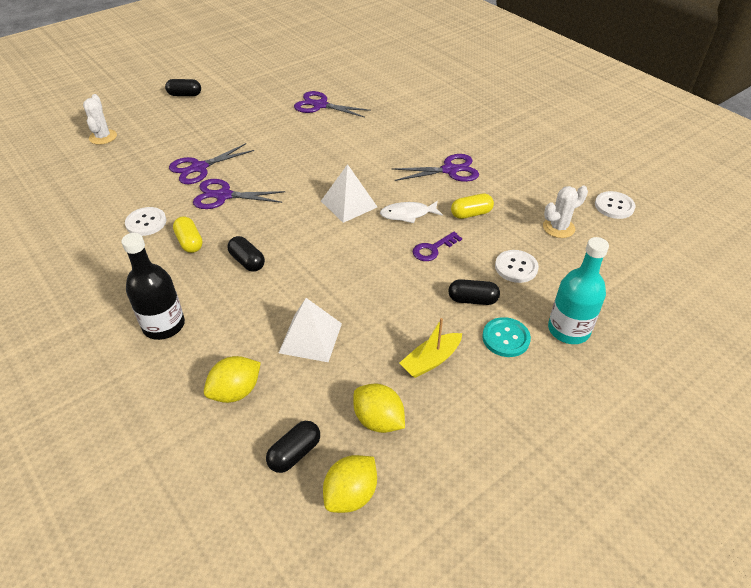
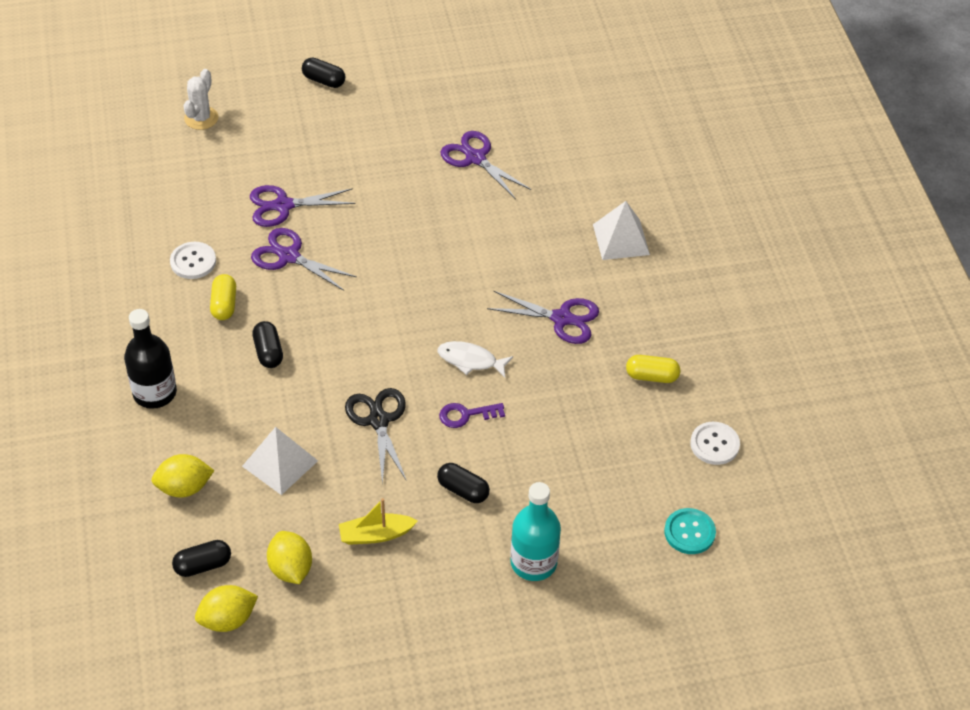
camera: 25 degrees right, 5 degrees up
white pyramid [321,164,377,223] -> white pyramid moved to [593,201,650,260]
yellow capsule [451,193,494,219] -> yellow capsule moved to [626,355,680,383]
turquoise button [482,317,531,357] -> turquoise button moved to [664,508,716,554]
white button [495,250,539,283] -> none
white cactus [543,186,588,238] -> none
none -> black scissors [345,388,407,485]

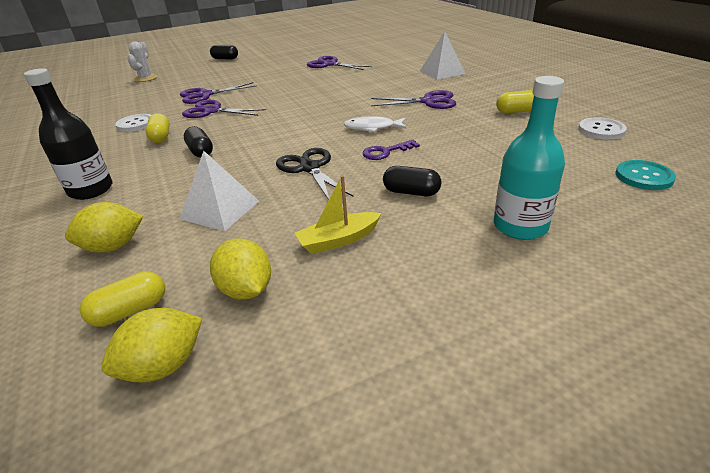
camera: 10 degrees left, 15 degrees down
black capsule [172,540,231,577] -> yellow capsule [80,271,165,327]

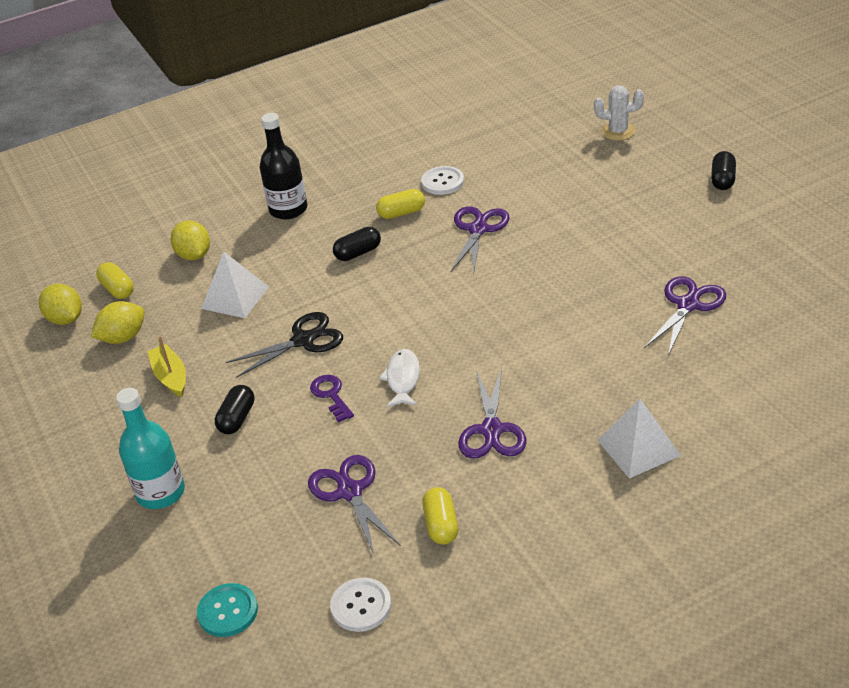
camera: 90 degrees right, 5 degrees up
purple scissors [180,82,257,104] -> purple scissors moved to [308,455,401,557]

